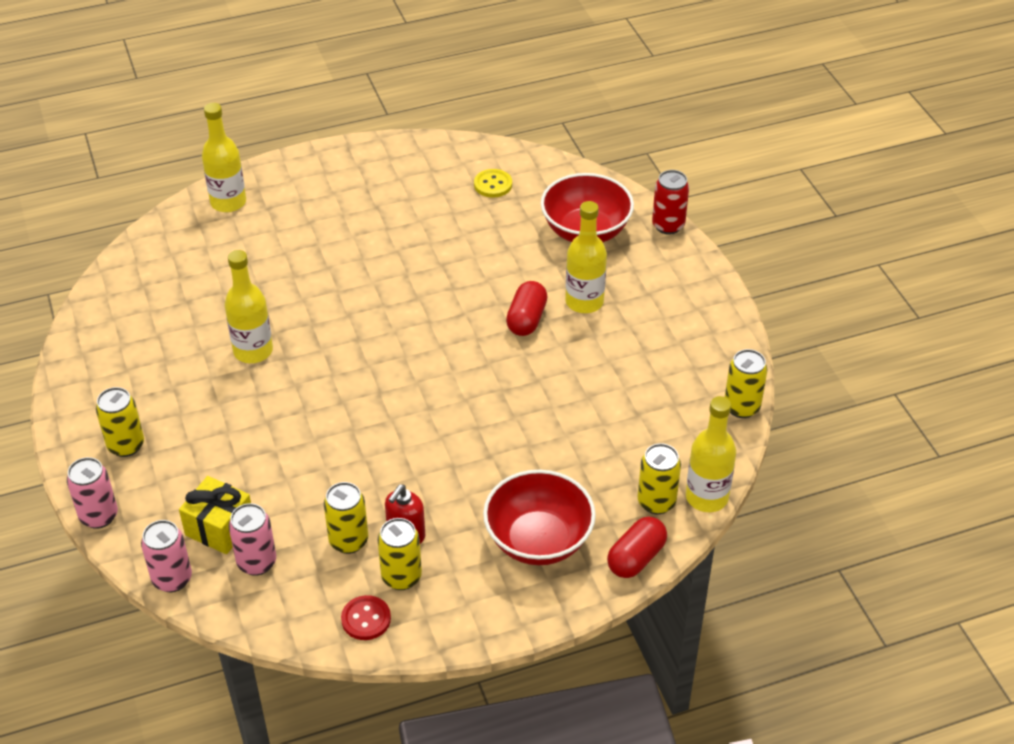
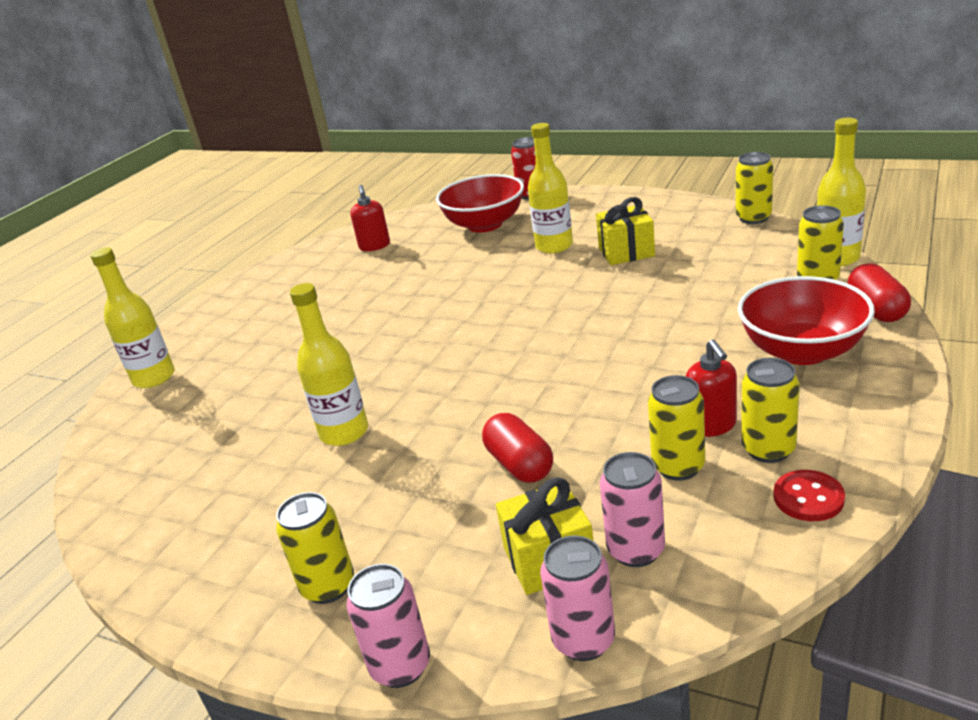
camera: 40 degrees left, 15 degrees down
yellow button [474,169,512,198] -> red soap dispenser [350,185,390,251]
red capsule [506,281,548,336] -> red capsule moved to [482,413,553,483]
none -> yellow gift [596,197,655,265]

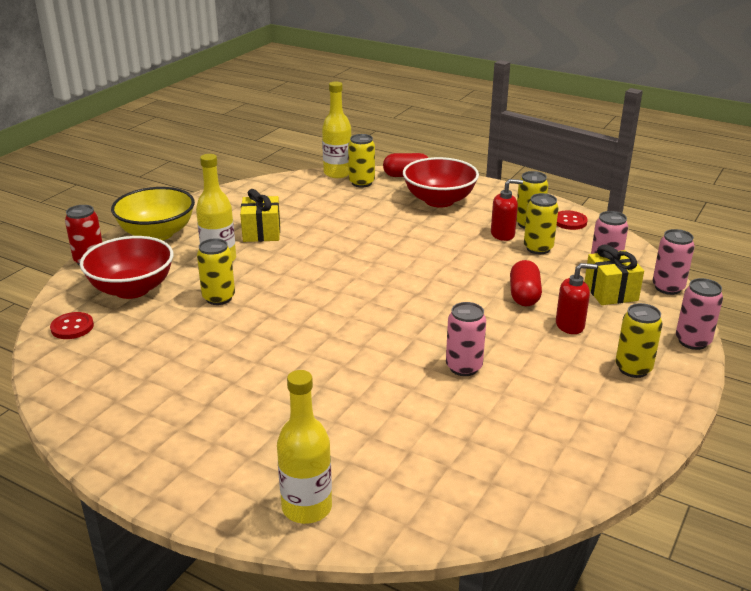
camera: 90 degrees left, 0 degrees up
yellow bottle [290,283,368,446] -> pink can [446,302,486,376]
red soap dispenser [350,185,390,251] -> red soap dispenser moved to [556,263,597,334]
red capsule [482,413,553,483] -> red capsule turned 60 degrees counterclockwise [510,260,542,306]
yellow can [736,152,773,224] -> yellow can moved to [197,238,235,305]
none -> red button [50,312,94,339]
none -> yellow bowl [111,187,195,240]

